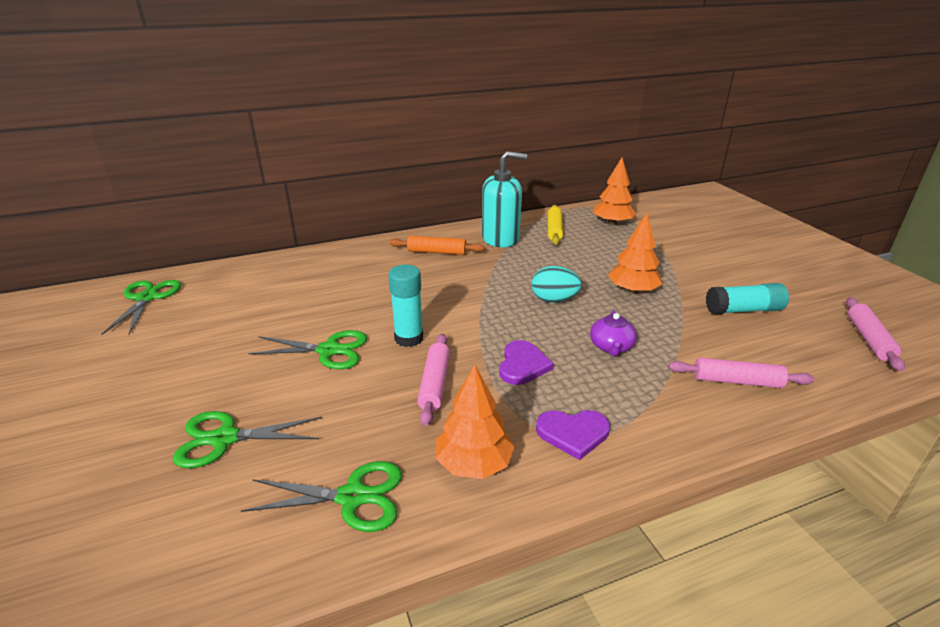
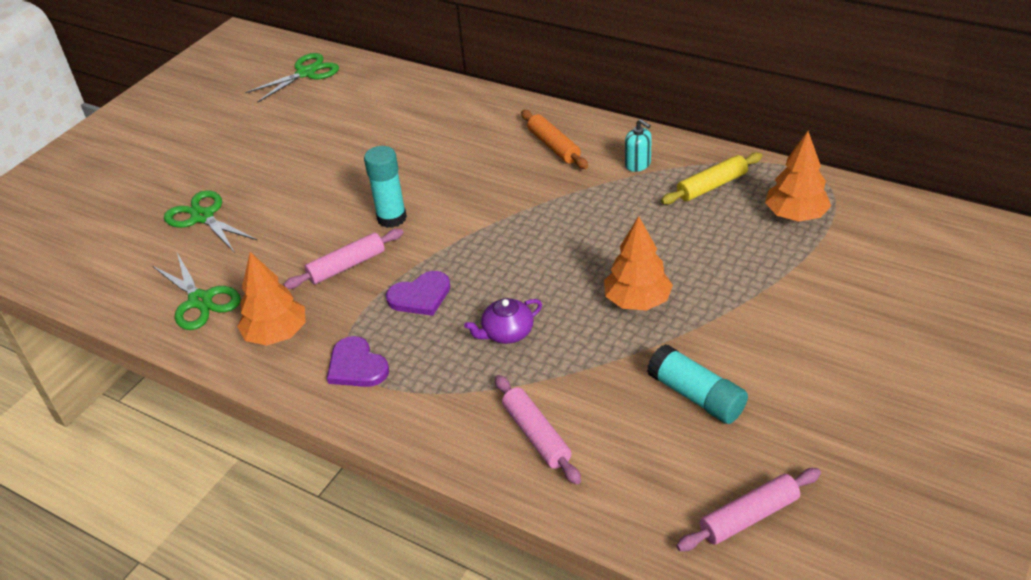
camera: 55 degrees right, 10 degrees up
green scissors [248,330,367,369] -> none
turquoise soap dispenser [482,151,527,247] -> turquoise soap dispenser [625,119,652,172], size x0.47
turquoise egg [532,266,582,303] -> none

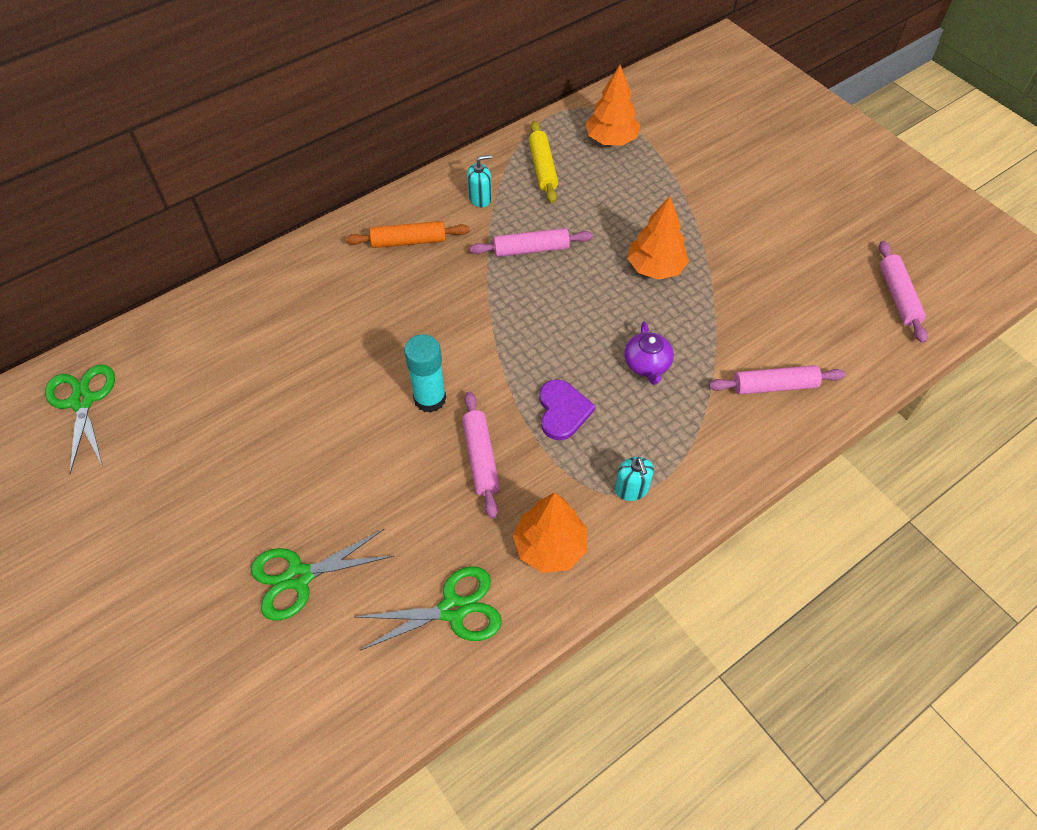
camera: 70 degrees left, 15 degrees up
purple heart [327,336,389,387] -> turquoise soap dispenser [615,457,654,501]
turquoise glue stick [647,344,748,424] -> none
none -> pink rolling pin [470,228,593,257]

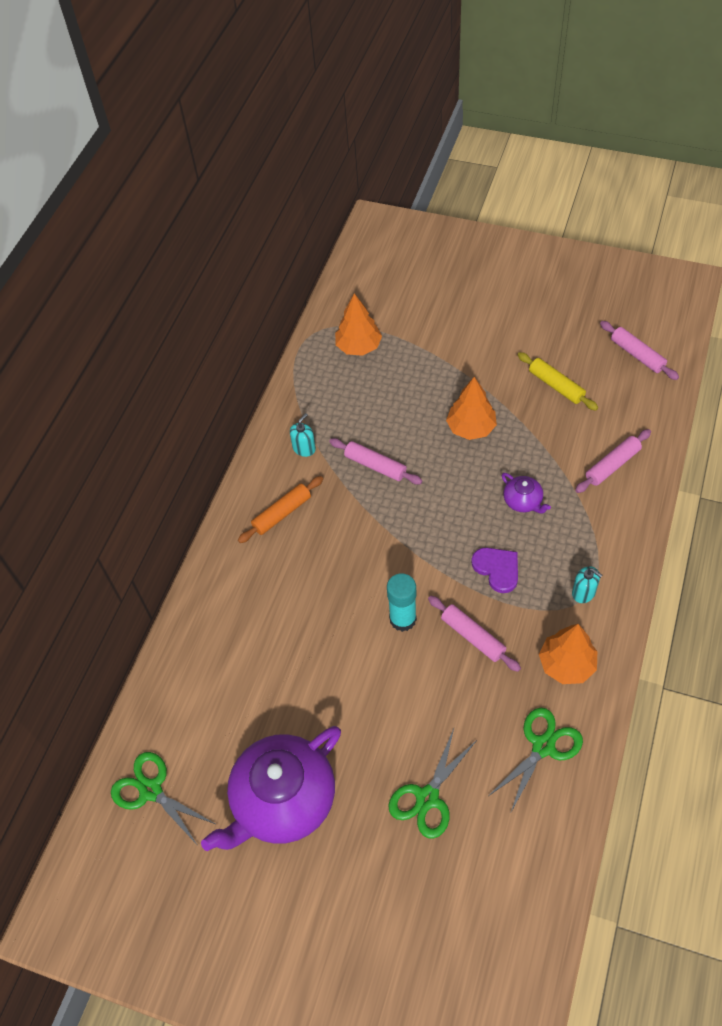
camera: 30 degrees left, 0 degrees up
pink rolling pin [470,228,593,257] -> pink rolling pin turned 75 degrees clockwise [329,438,422,485]
yellow rolling pin [529,121,558,203] -> yellow rolling pin moved to [518,352,598,410]
none -> purple teapot [201,726,341,851]

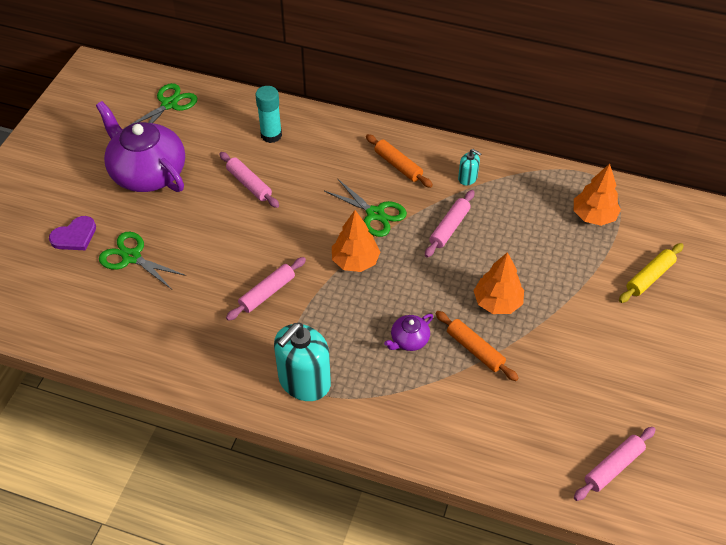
camera: 85 degrees right, 5 degrees down
turquoise glue stick [387,573,417,632] -> turquoise glue stick moved to [255,86,282,143]
purple heart [471,548,518,593] -> purple heart moved to [49,216,96,250]
green scissors [490,708,583,814] -> green scissors moved to [324,178,407,237]
yellow rolling pin [518,352,598,410] -> yellow rolling pin moved to [619,243,684,303]
orange tree [539,624,597,684] -> orange tree moved to [332,210,380,272]
turquoise soap dispenser [572,566,602,603] -> turquoise soap dispenser [274,323,331,401], size x2.14
pink rolling pin [575,429,651,493] -> pink rolling pin moved to [219,152,279,208]
none -> orange rolling pin [435,311,519,381]

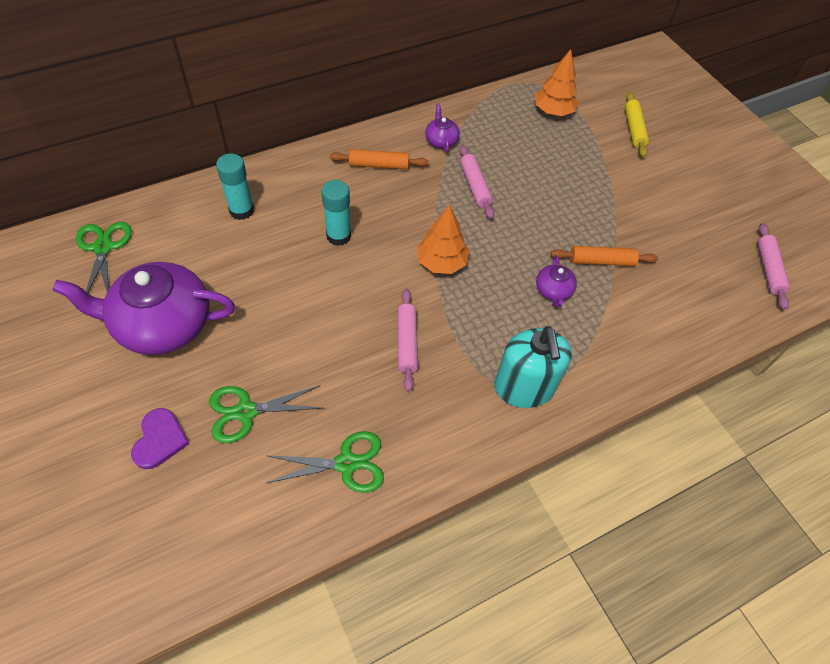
camera: 50 degrees left, 5 degrees up
pink rolling pin [219,152,279,208] -> none
green scissors [324,178,407,237] -> green scissors moved to [266,431,384,493]
turquoise soap dispenser [458,149,482,186] -> purple teapot [425,103,460,153]
orange tree [473,252,524,314] -> none
none -> turquoise glue stick [321,180,351,246]

